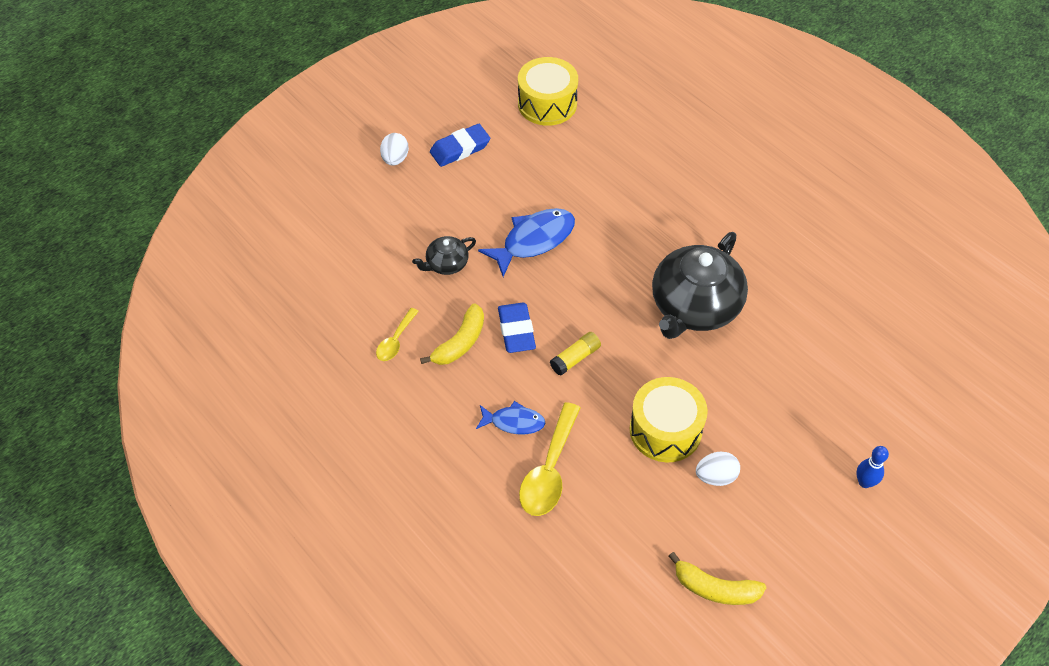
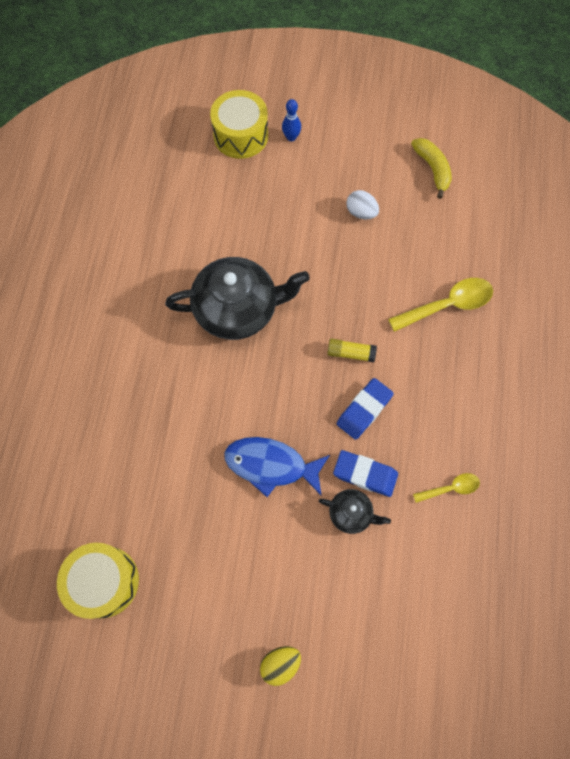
camera: 130 degrees left, 15 degrees up
white egg [380,133,409,166] -> yellow egg [260,646,301,686]
yellow banana [420,303,484,365] -> none
blue eraser [430,124,490,167] -> blue eraser moved to [333,450,398,497]
blue fish [476,401,545,435] -> none
yellow drum [630,377,708,462] -> yellow drum moved to [210,90,268,159]

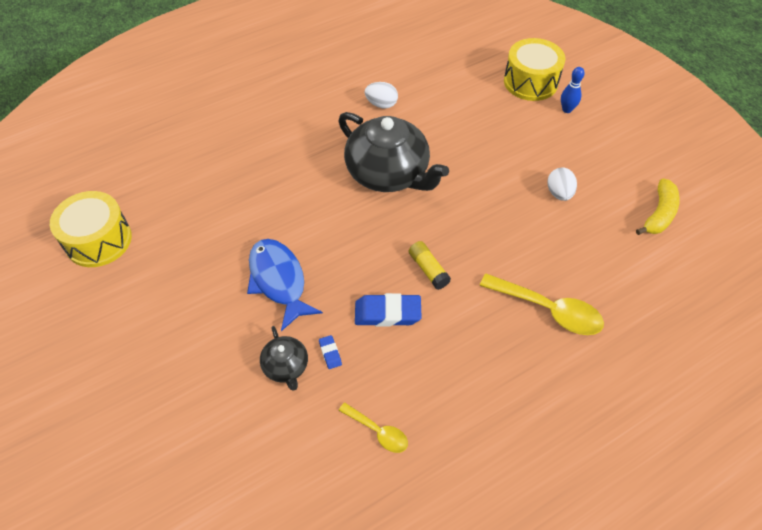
camera: 50 degrees right, 15 degrees down
yellow egg [260,646,301,686] -> none
blue eraser [333,450,398,497] -> blue eraser [319,335,342,369], size x0.48
none -> white egg [365,82,398,108]

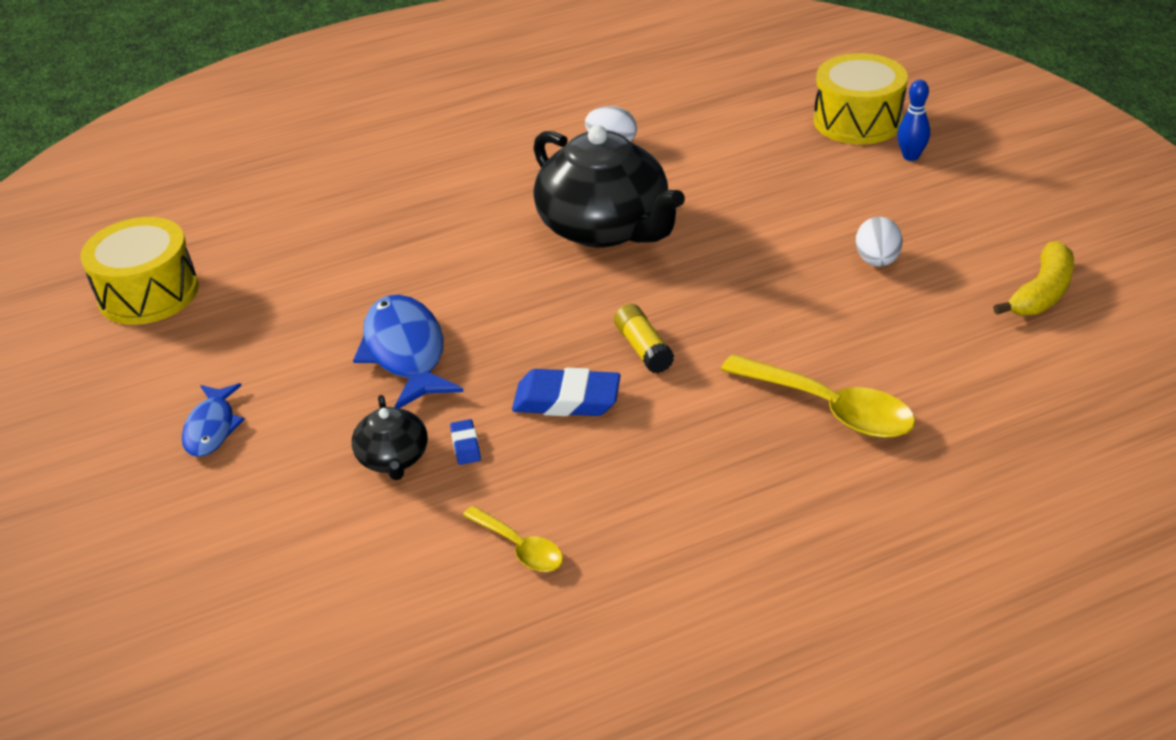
camera: 10 degrees right, 15 degrees down
none -> blue fish [182,383,245,457]

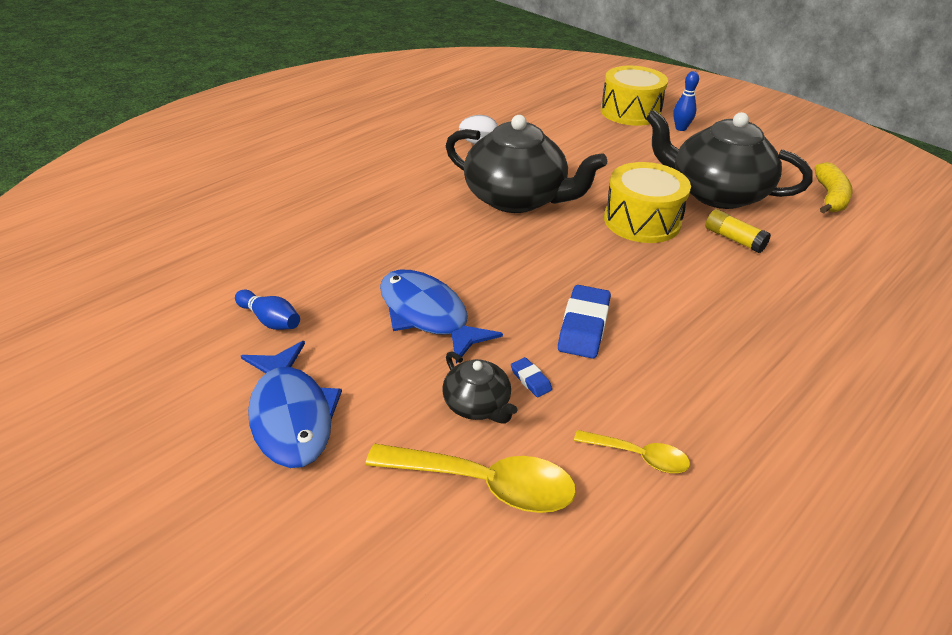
camera: 25 degrees left, 0 degrees up
yellow drum [81,217,199,325] -> yellow drum moved to [604,162,691,243]
blue fish [182,383,245,457] -> blue fish [241,341,342,468], size x1.67
blue eraser [512,368,621,416] -> blue eraser turned 60 degrees counterclockwise [558,285,611,359]
yellow glue stick [614,304,674,373] -> yellow glue stick moved to [705,209,771,253]
yellow spoon [721,354,915,438] -> yellow spoon moved to [366,444,576,513]
white egg [856,217,903,267] -> black teapot [646,110,813,209]
none -> blue bowling pin [235,289,300,330]

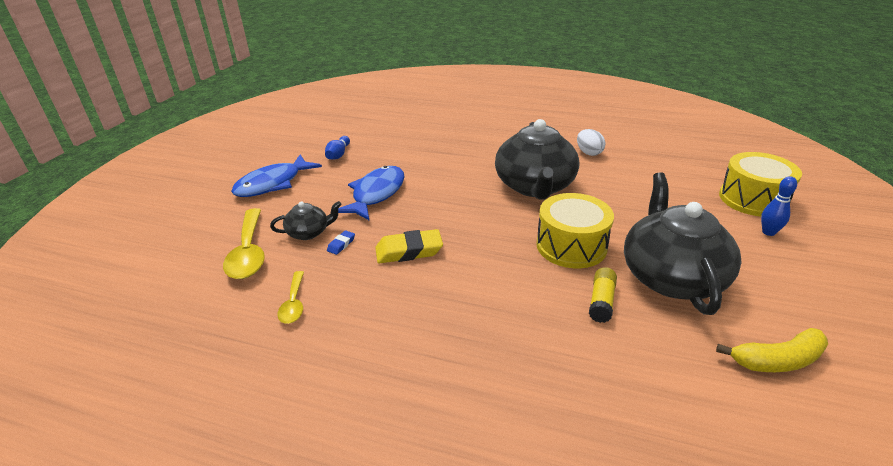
camera: 65 degrees right, 5 degrees down
black teapot [442,352,517,424] -> black teapot turned 135 degrees counterclockwise [270,201,342,240]
blue eraser [558,285,611,359] -> yellow eraser [375,229,443,263]

